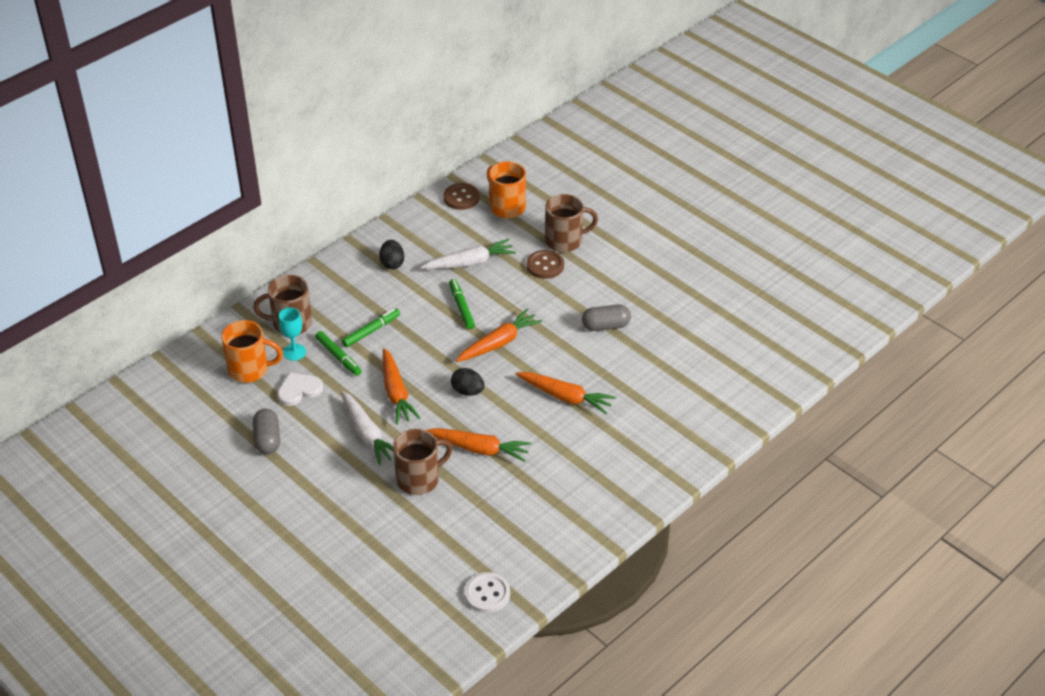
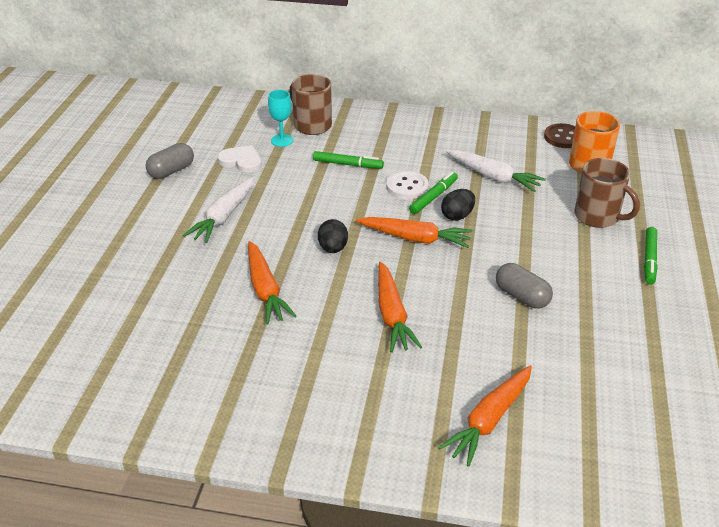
camera: 55 degrees right, 5 degrees down
orange mug [221,320,283,383] -> none
green marker [315,331,362,376] -> green marker moved to [644,227,658,285]
black egg [379,240,404,269] -> black egg moved to [441,189,475,221]
orange carrot [383,348,421,425] -> orange carrot moved to [438,366,532,467]
brown mug [393,429,452,495] -> none
white button [465,572,510,613] -> white button moved to [386,171,429,199]
brown button [527,250,564,279] -> none

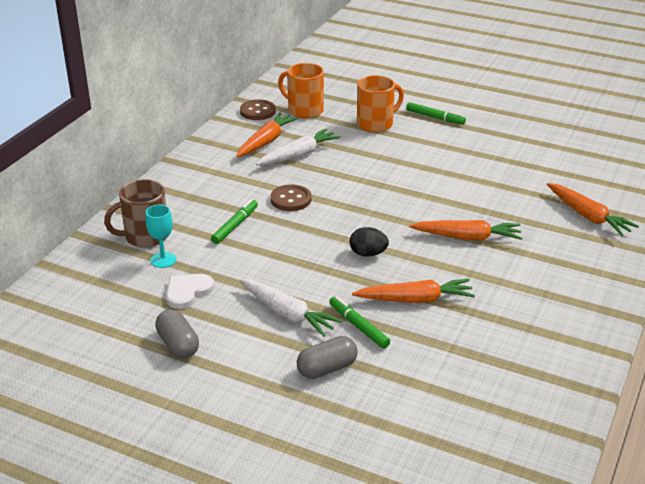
camera: 75 degrees left, 5 degrees down
orange carrot [356,217,473,248] -> orange carrot moved to [236,112,299,157]
white button [386,171,429,199] -> brown button [270,185,311,211]
green marker [409,172,458,214] -> green marker moved to [329,296,390,349]
black egg [441,189,475,221] -> none
grey capsule [496,263,553,309] -> grey capsule moved to [297,336,358,379]
brown mug [574,158,640,228] -> orange mug [357,75,404,132]

